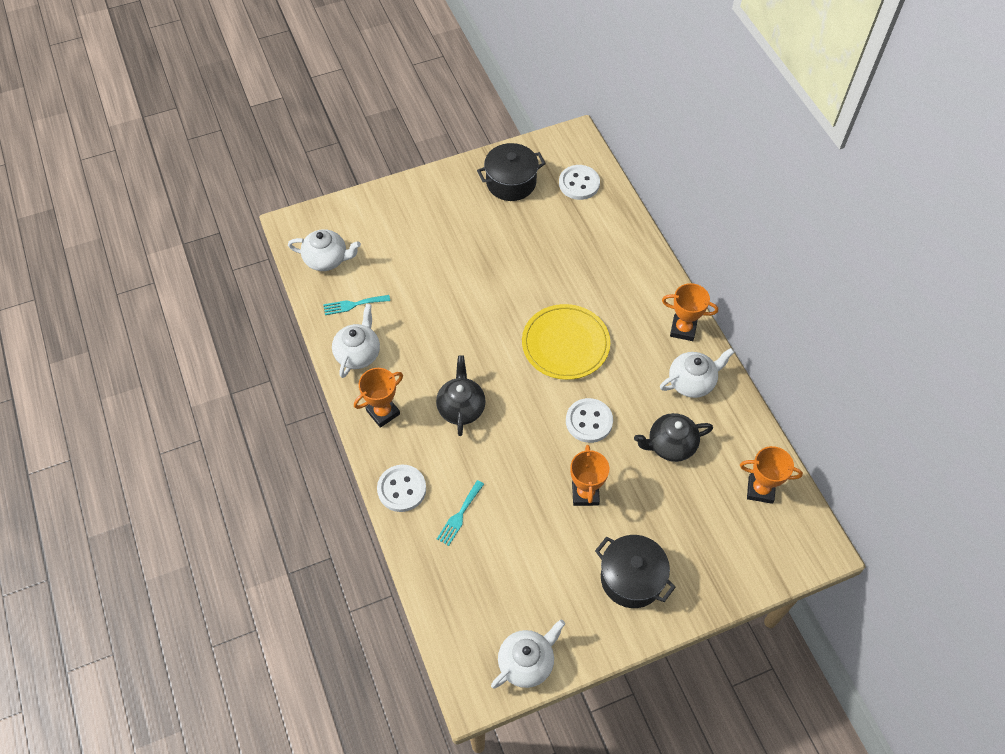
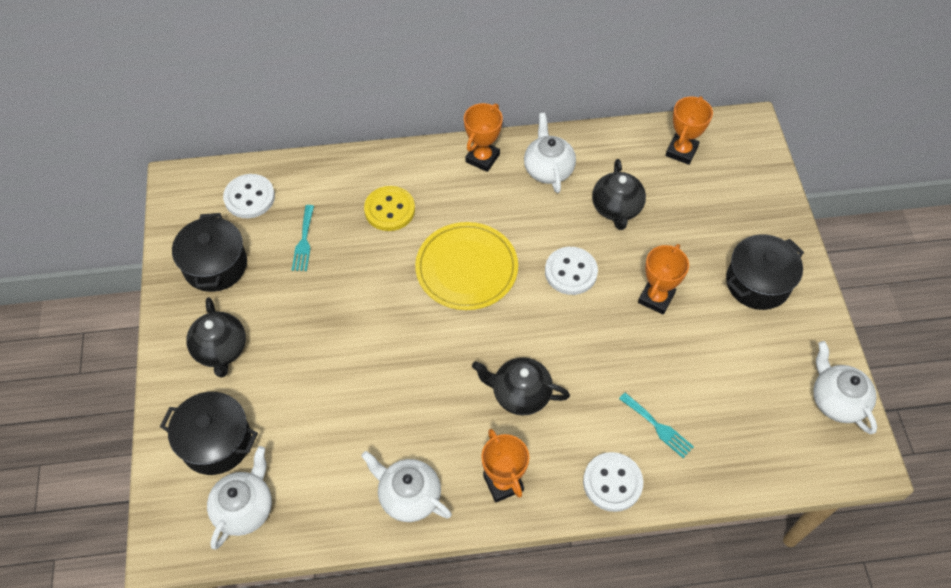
camera: 75 degrees left, 0 degrees up
turquoise fork [323,295,390,315] -> turquoise fork moved to [292,205,314,271]
orange trophy [570,445,609,506] -> orange trophy turned 75 degrees counterclockwise [638,244,689,315]
none -> black pot [160,392,258,475]
none -> black teapot [186,297,246,378]
none -> yellow button [364,186,415,231]

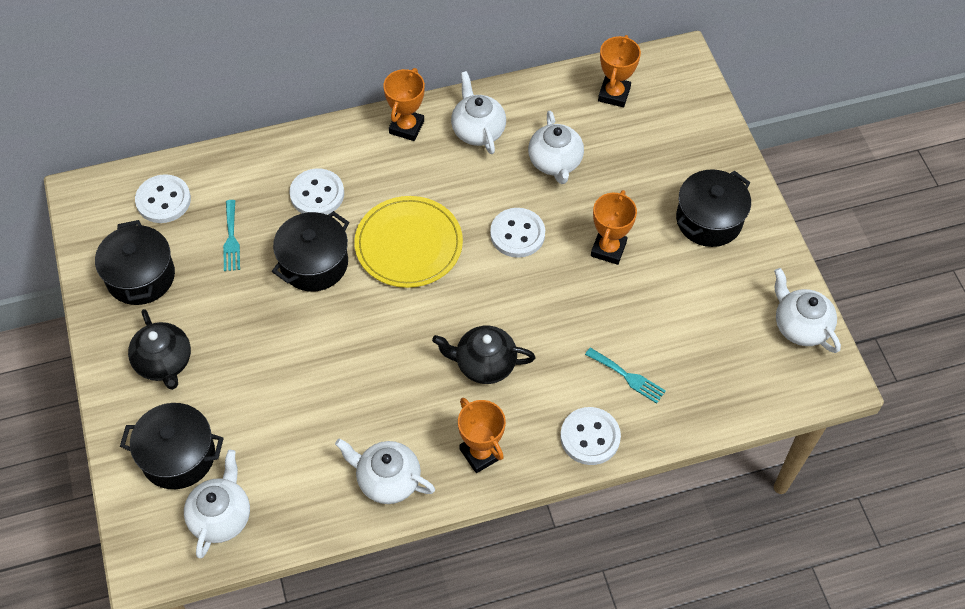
camera: 10 degrees left, 0 degrees up
yellow button [364,186,415,231] -> white button [290,169,344,215]
black teapot [592,159,646,230] -> white teapot [528,111,584,184]
none -> black pot [272,211,349,291]

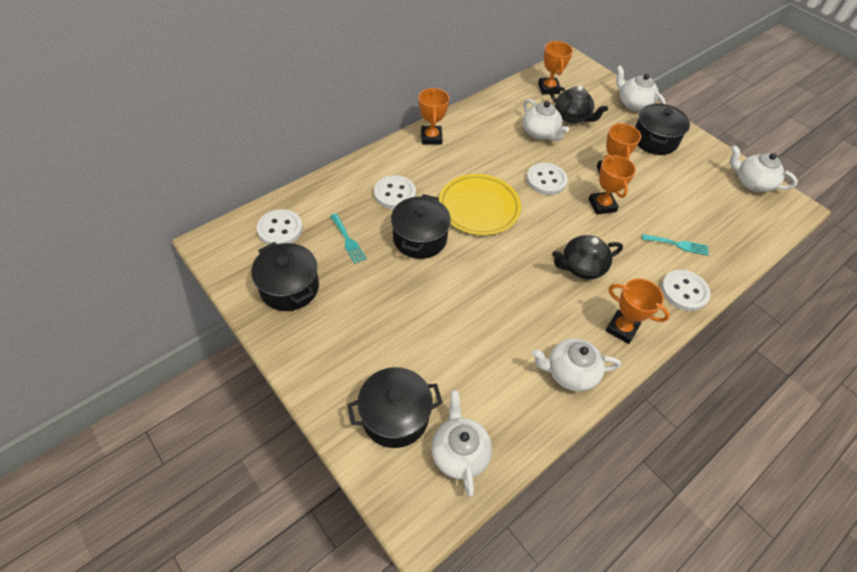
camera: 25 degrees left, 5 degrees down
black teapot [128,309,191,390] -> black teapot moved to [550,85,608,123]
white teapot [451,71,506,154] -> white teapot moved to [616,65,666,111]
none -> orange trophy [589,155,636,215]

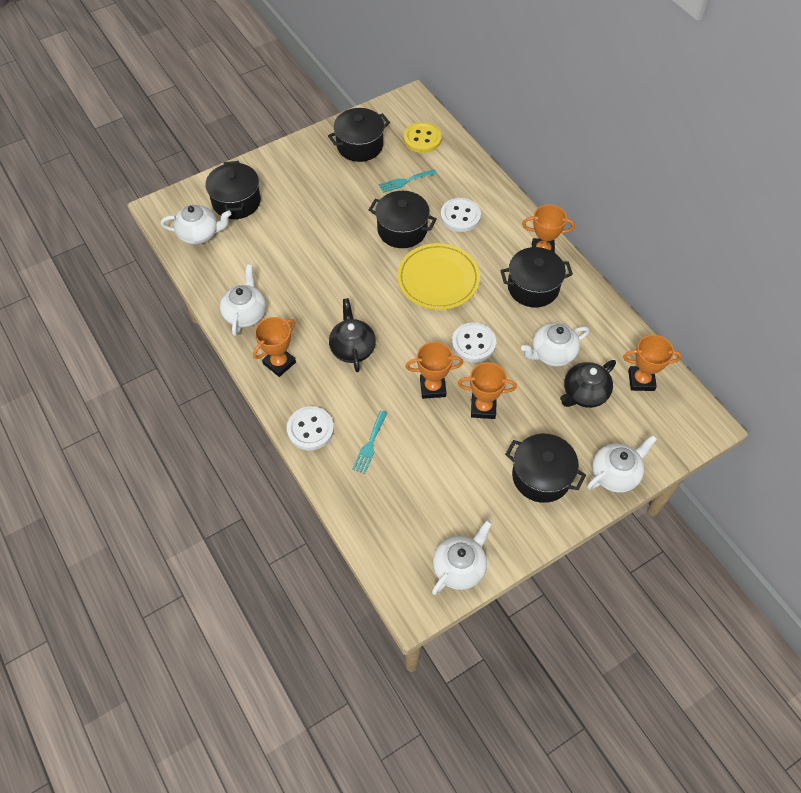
camera: 100 degrees right, 5 degrees up
white button [257,209,303,245] -> yellow button [404,122,442,153]
none -> black pot [500,247,573,308]

